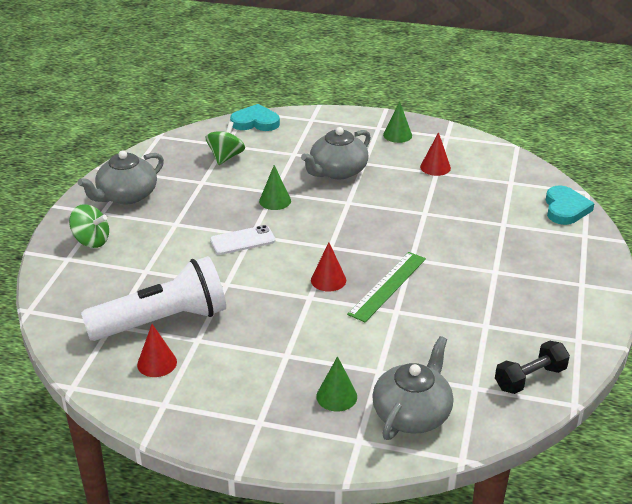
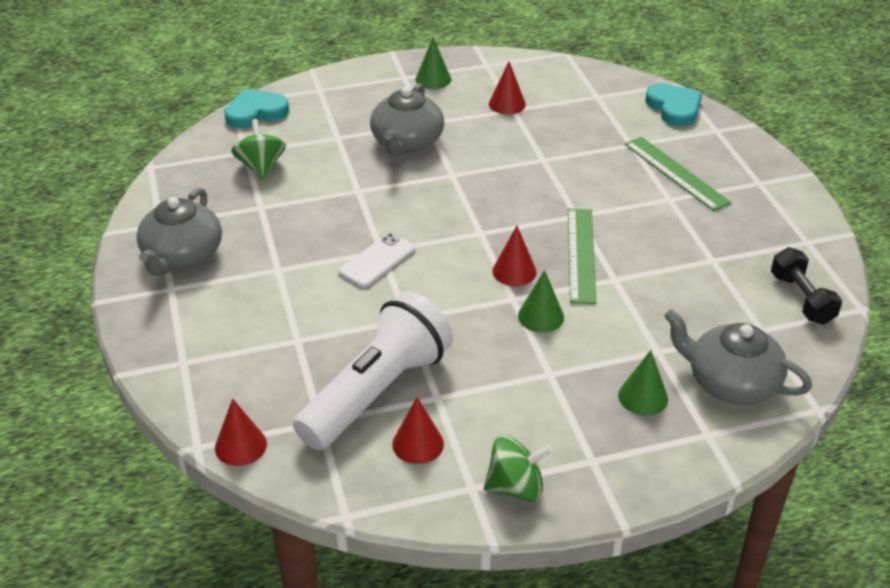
camera: 30 degrees left, 5 degrees up
green spinning top [69,204,109,248] -> green spinning top moved to [484,436,553,502]
green cone [259,165,291,210] -> green cone moved to [518,270,564,333]
grey teapot [372,336,453,440] -> grey teapot turned 60 degrees counterclockwise [664,309,812,405]
black dumbbell [495,341,570,394] -> black dumbbell turned 45 degrees counterclockwise [771,247,842,325]
none -> red cone [215,399,267,466]
none -> green ruler [625,137,731,211]

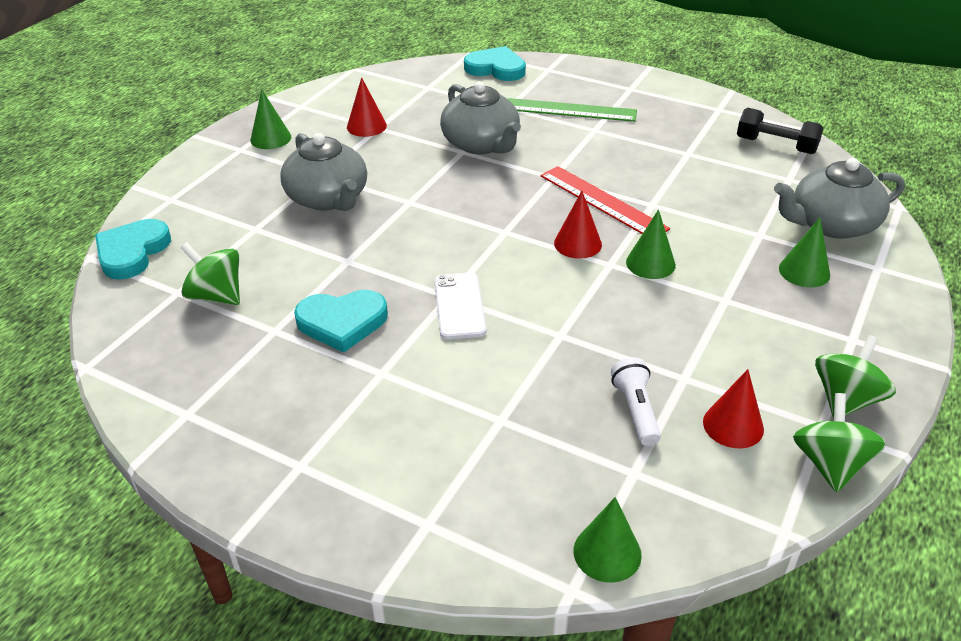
camera: 45 degrees left, 0 degrees up
grey teapot [137,187,222,276] -> grey teapot moved to [440,81,521,154]
red cone [215,399,267,466] -> green cone [574,497,642,583]
white flashlight [293,291,453,450] -> white flashlight [611,357,661,446], size x0.42
green ruler [568,209,596,304] -> red ruler [541,166,670,234]
none -> turquoise heart [294,290,388,353]
none -> green spinning top [793,393,886,492]

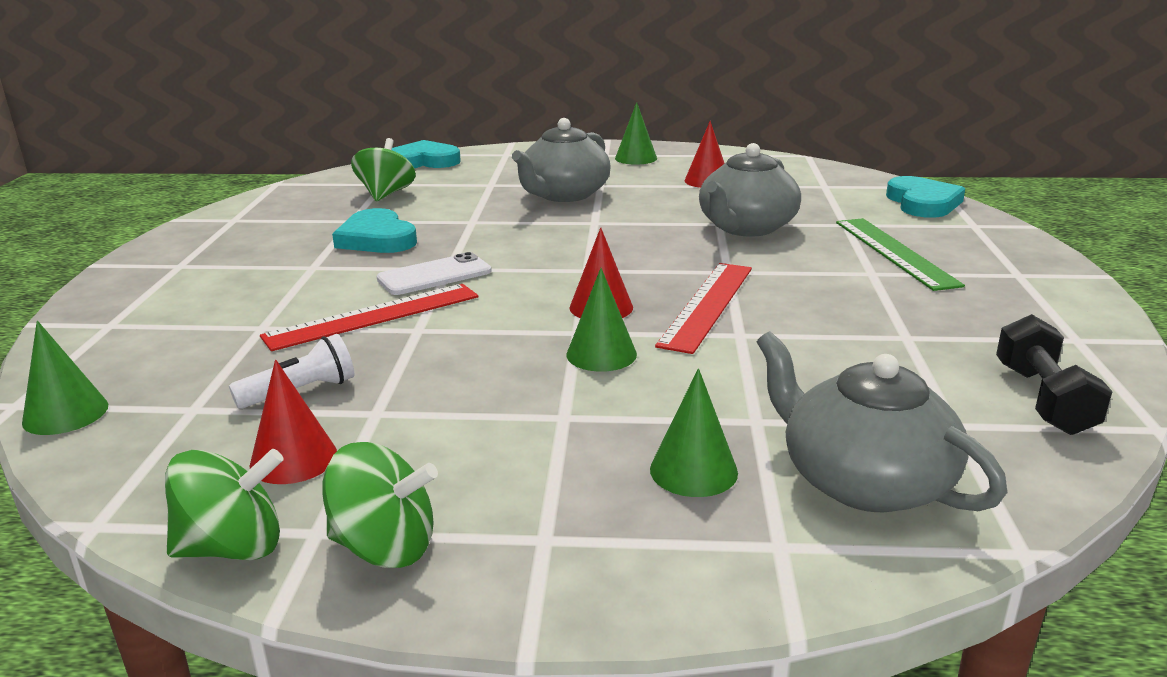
camera: 65 degrees right, 15 degrees down
none -> red ruler [260,284,479,351]

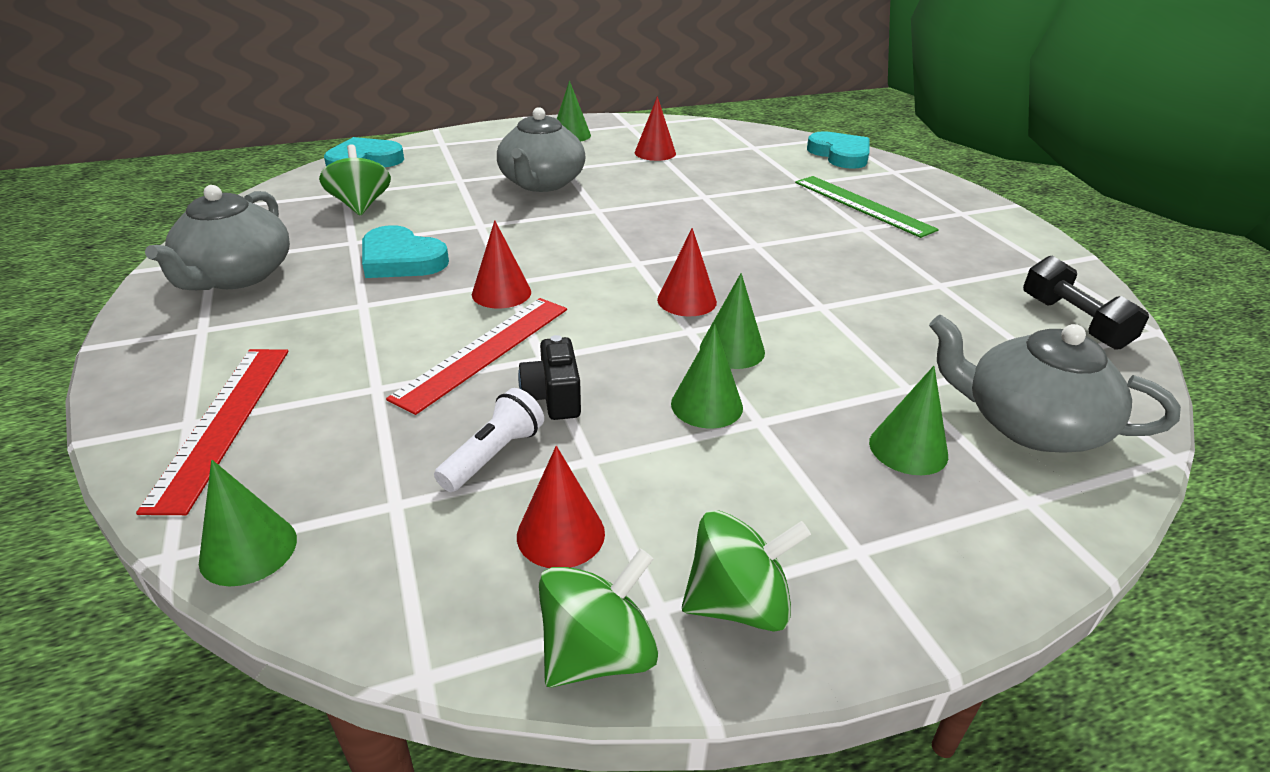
camera: 25 degrees left, 10 degrees up
white phone [377,252,492,295] -> red cone [472,220,531,308]
red ruler [655,263,752,354] -> red ruler moved to [136,349,288,515]
grey teapot [699,143,801,237] -> grey teapot moved to [145,185,290,290]
none -> black camera [518,335,581,420]
none -> green cone [671,324,743,429]

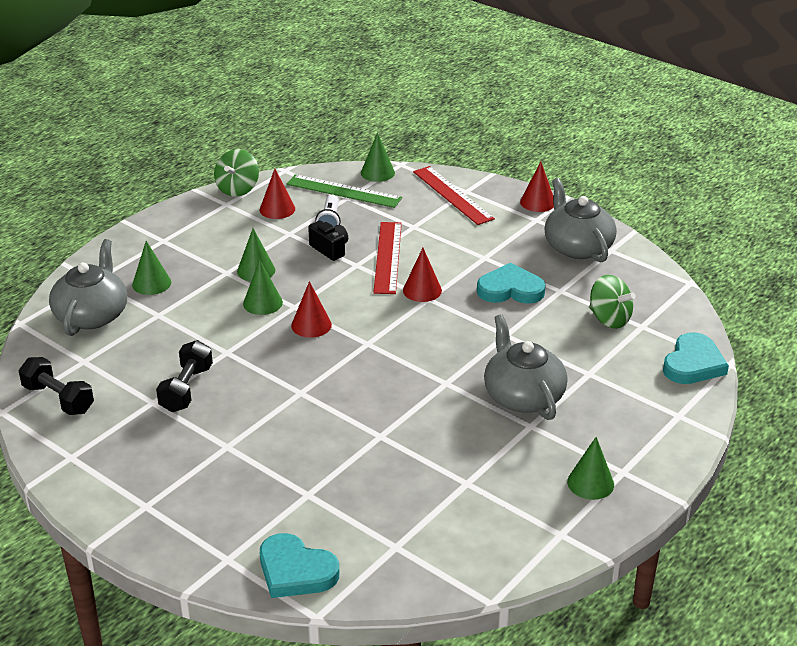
camera: 150 degrees right, 0 degrees up
red cone [634,96,676,161] -> red cone moved to [520,162,554,212]
green spinning top [682,510,811,632] -> none
green ruler [795,176,939,238] -> green ruler moved to [287,174,402,208]
grey teapot [929,315,1181,453] -> grey teapot turned 75 degrees counterclockwise [49,239,127,336]
none -> black dumbbell [156,340,213,412]

